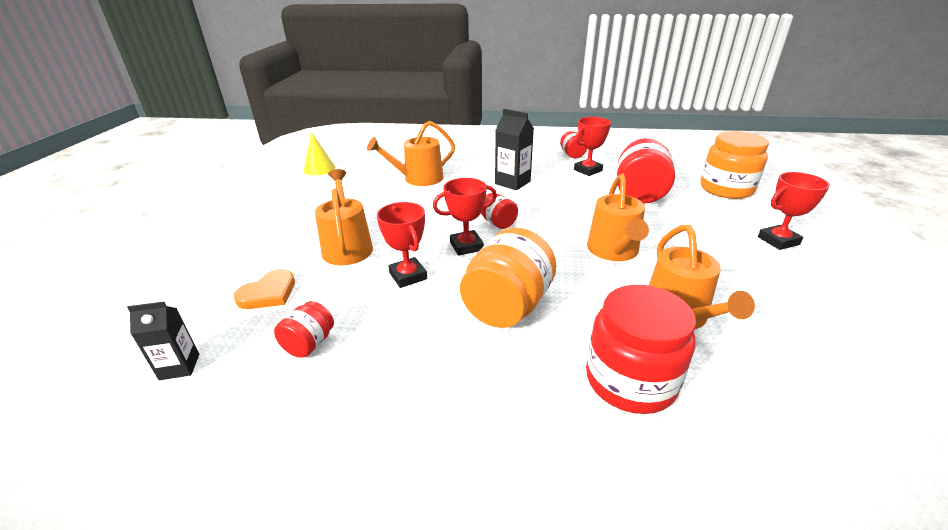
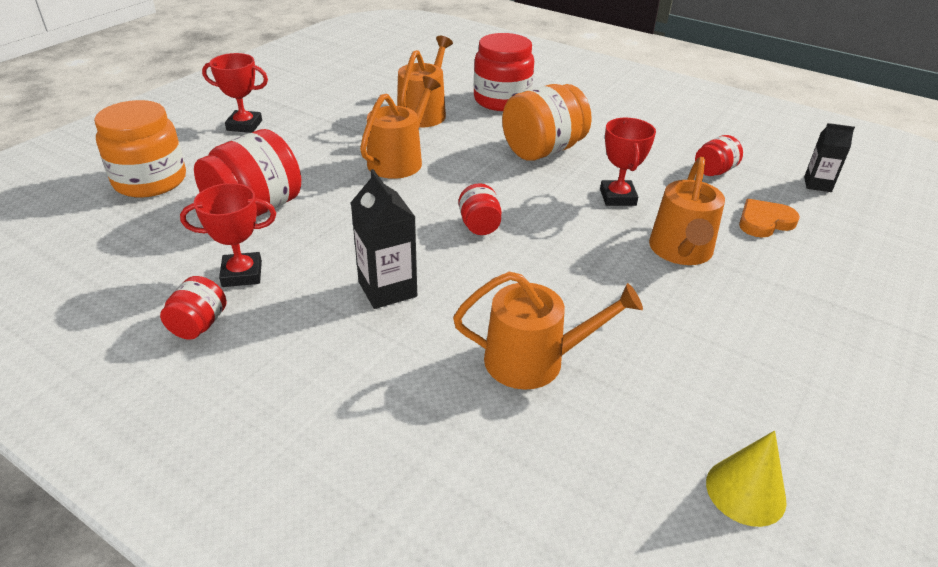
camera: 155 degrees left, 5 degrees up
red trophy [433,178,497,256] -> none

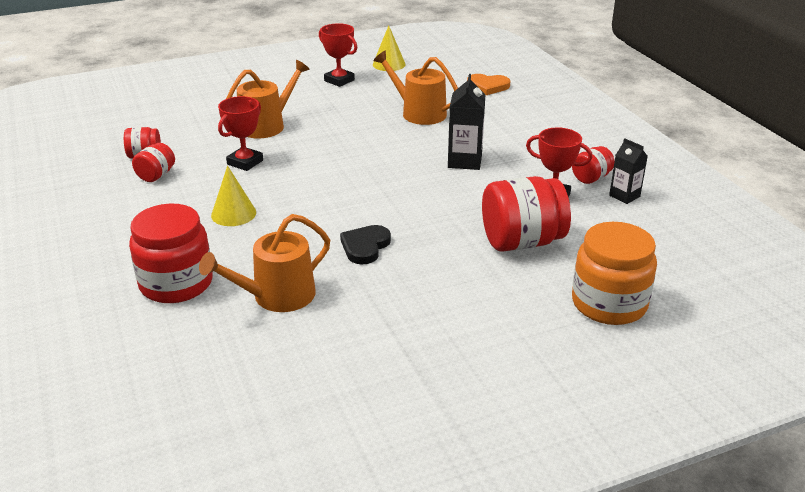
camera: 145 degrees left, 5 degrees down
red trophy [202,53,268,133] -> red trophy moved to [319,23,357,87]
orange watering can [360,76,441,179] -> black heart [340,225,391,265]
red jar [458,183,502,235] -> red jar moved to [132,143,175,182]
orange jar [502,84,592,161] -> yellow cone [211,166,256,226]
orange heart [739,199,800,238] -> orange heart moved to [467,74,510,95]
black carton [804,123,855,192] -> black carton moved to [609,138,648,204]

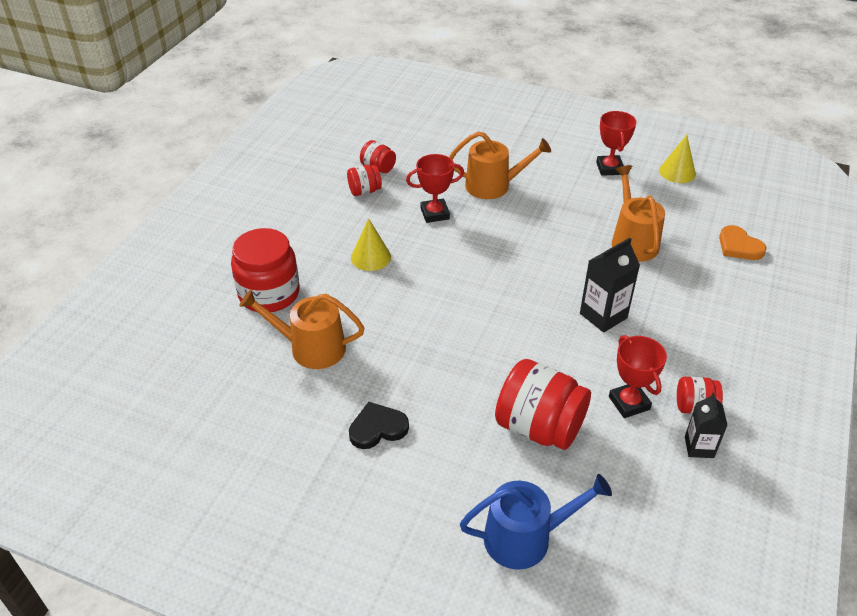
camera: 45 degrees right, 10 degrees up
black heart [340,225,391,265] -> black heart moved to [349,402,409,449]
orange jar [572,222,657,325] -> blue watering can [460,474,612,570]

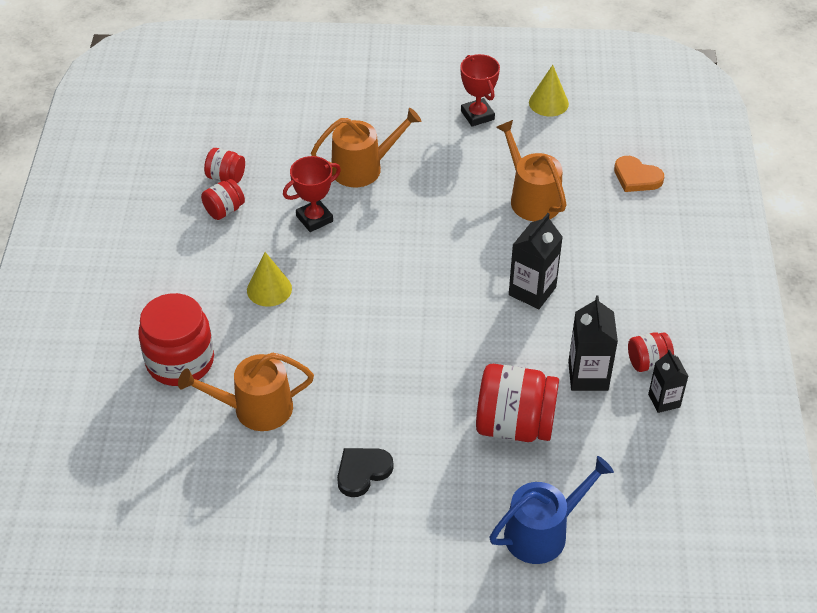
camera: 20 degrees left, 5 degrees up
red trophy [609,335,667,418] -> black carton [568,295,618,391]

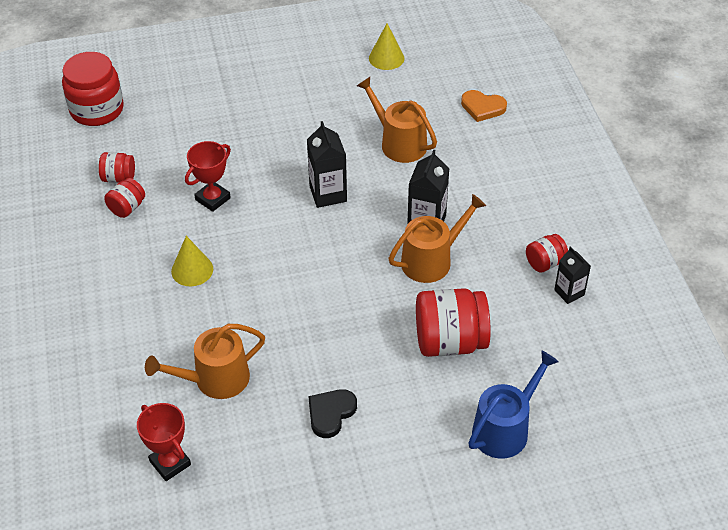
camera: 15 degrees left, 0 degrees up
red jar [138,293,214,386] -> red jar moved to [62,52,124,126]
orange watering can [311,108,421,187] -> orange watering can moved to [389,194,486,283]
red trophy [460,54,500,127] -> red trophy moved to [137,403,191,481]
black carton [568,295,618,391] -> black carton moved to [307,121,347,208]

